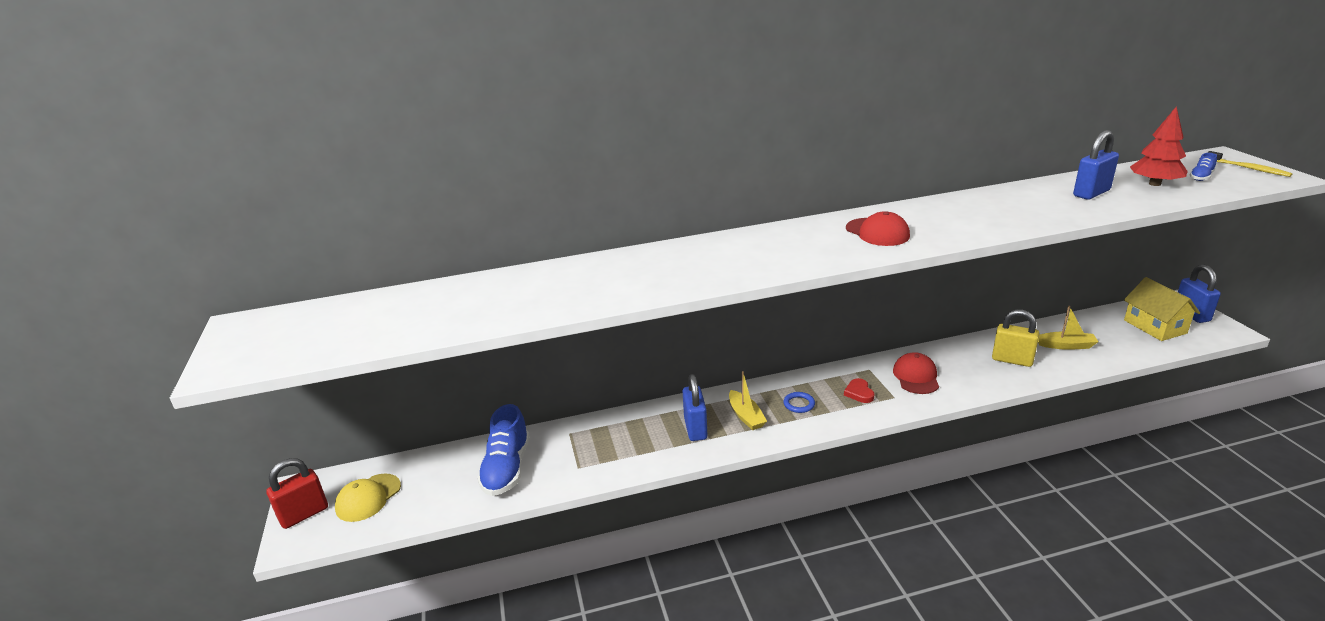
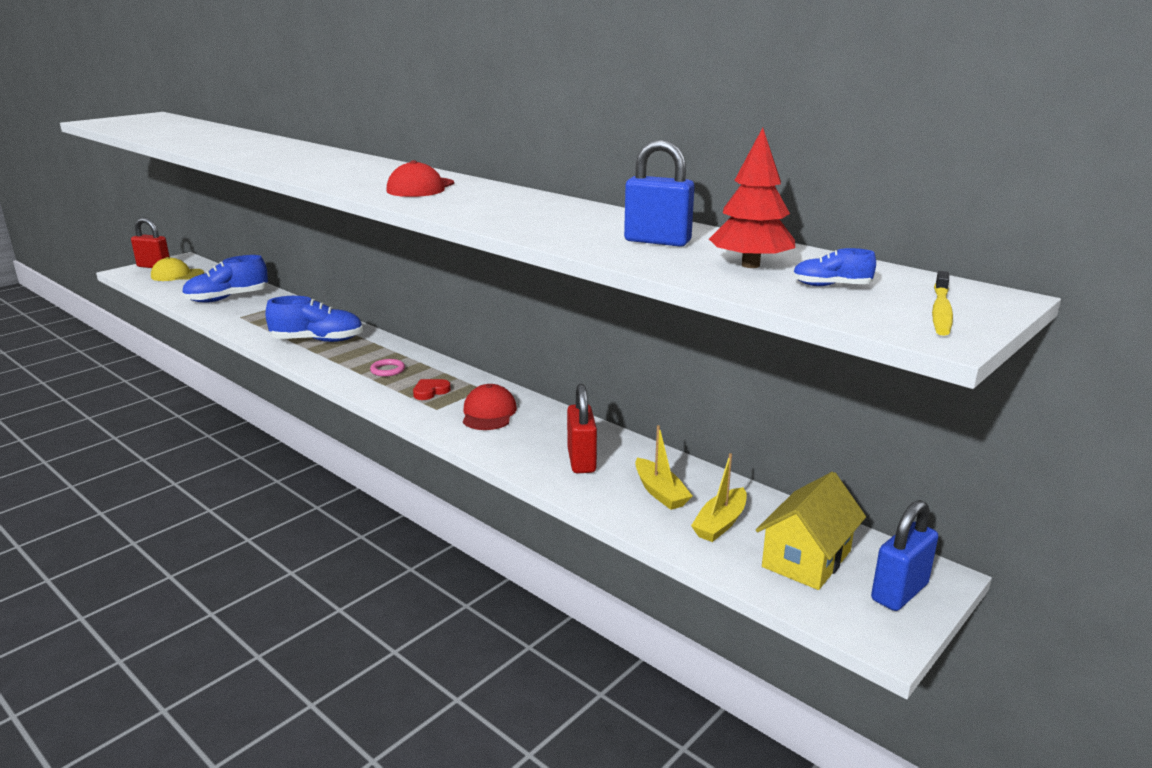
camera: 55 degrees right, 5 degrees down
blue padlock [682,374,707,441] -> blue shoe [266,296,363,342]
yellow boat [729,371,767,430] -> yellow boat moved to [691,453,747,542]
blue ring [783,392,815,413] -> pink ring [370,359,405,377]
red cap [893,352,939,394] -> red cap turned 60 degrees counterclockwise [463,384,517,430]
yellow padlock [992,309,1040,367] -> red padlock [567,384,597,473]

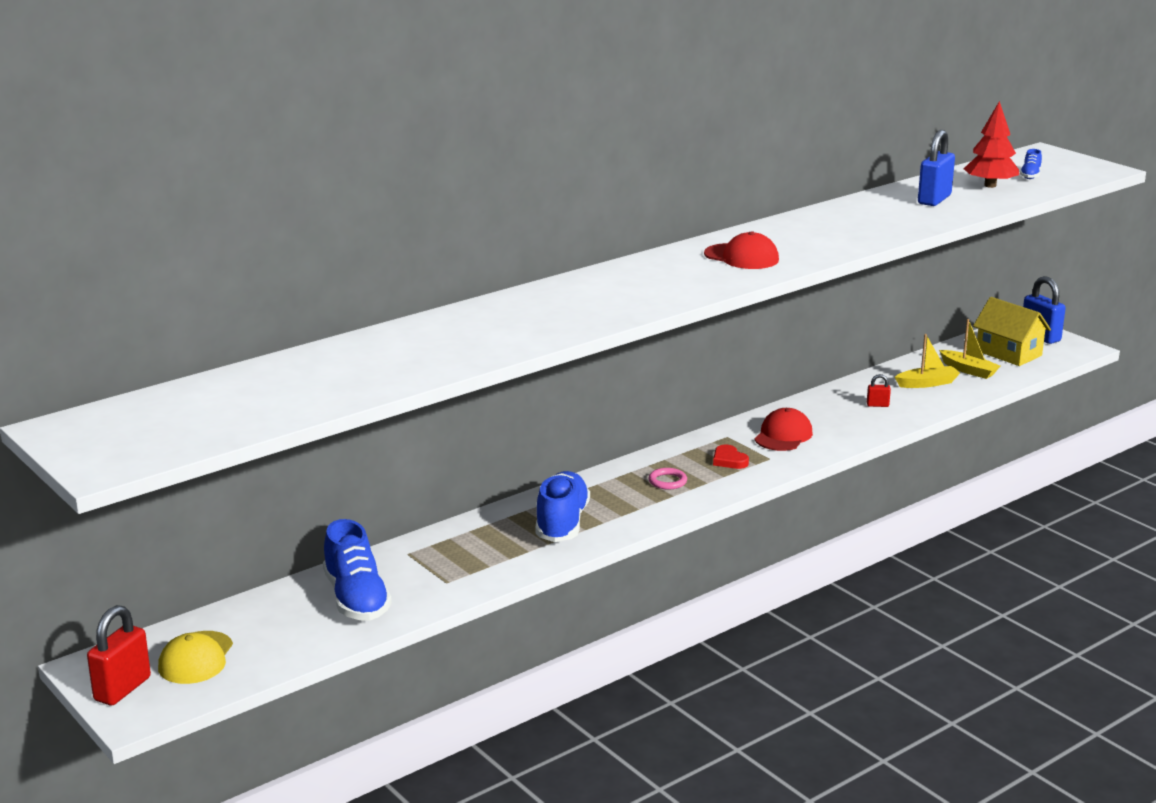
camera: 80 degrees left, 0 degrees up
red cap [463,384,517,430] -> red cap turned 105 degrees clockwise [755,408,813,451]
red padlock [567,384,597,473] -> red padlock [867,374,891,407], size x0.49
yellow toothbrush [932,271,953,336] -> none

